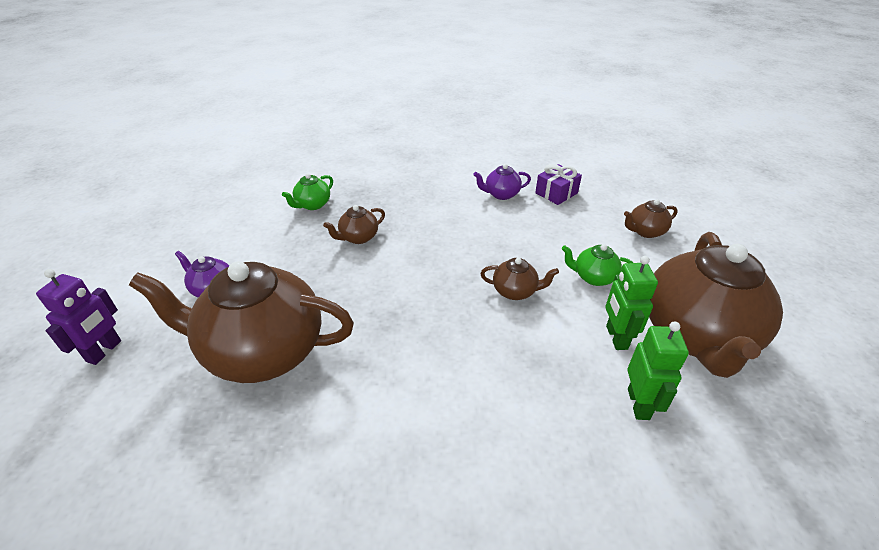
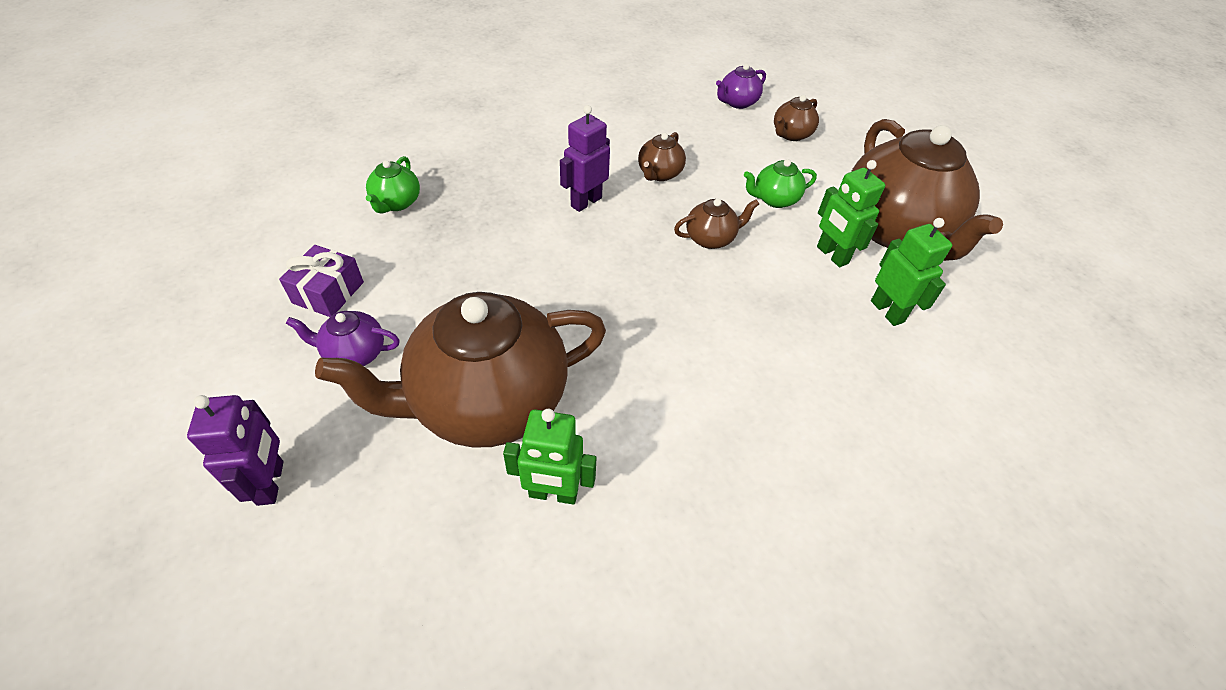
camera: 30 degrees left, 10 degrees up
brown teapot [323,205,385,244] -> brown teapot moved to [638,132,686,181]
purple teapot [473,164,531,200] -> purple teapot moved to [716,64,766,109]
purple gift [535,164,582,205] -> purple gift moved to [279,245,364,317]
none -> green robot [503,409,596,505]
none -> purple robot [560,105,610,212]

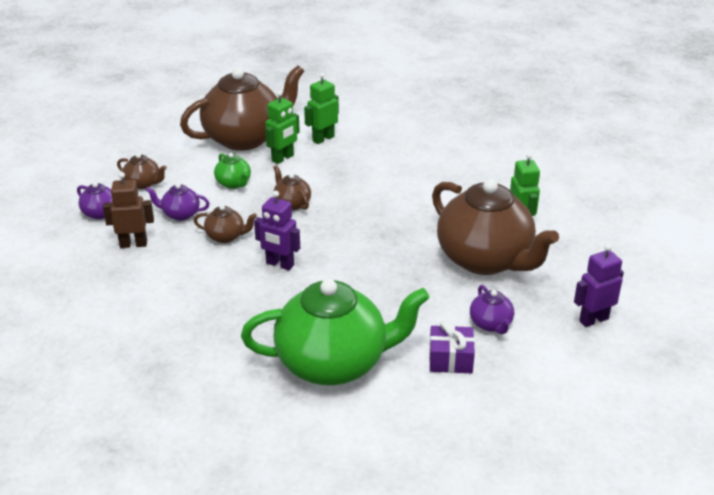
camera: 105 degrees left, 15 degrees down
green teapot [366,156,420,214] -> green teapot [241,279,430,385], size x2.37
none -> brown robot [103,172,154,248]
none -> purple teapot [146,183,210,221]

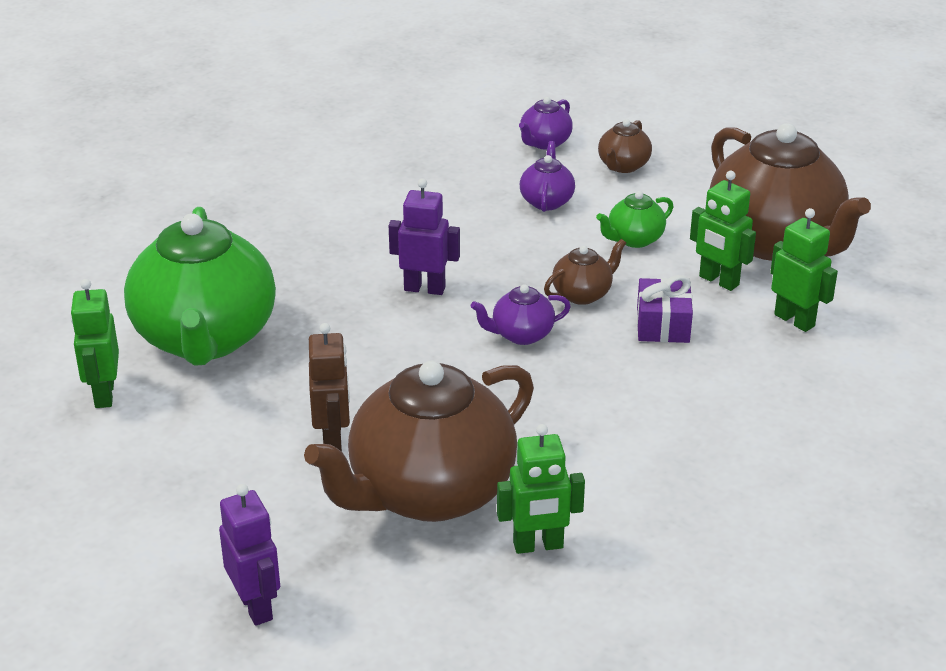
camera: 90 degrees right, 0 degrees up
brown robot [103,172,154,248] -> brown robot moved to [309,323,350,452]
brown teapot [194,205,257,243] -> none
purple robot [254,191,300,270] -> purple robot turned 75 degrees clockwise [389,178,460,295]
purple gift [429,320,475,373] -> purple gift moved to [637,275,693,343]
purple teapot [470,285,514,334] -> purple teapot moved to [471,284,571,345]
none -> green robot [70,279,119,408]

